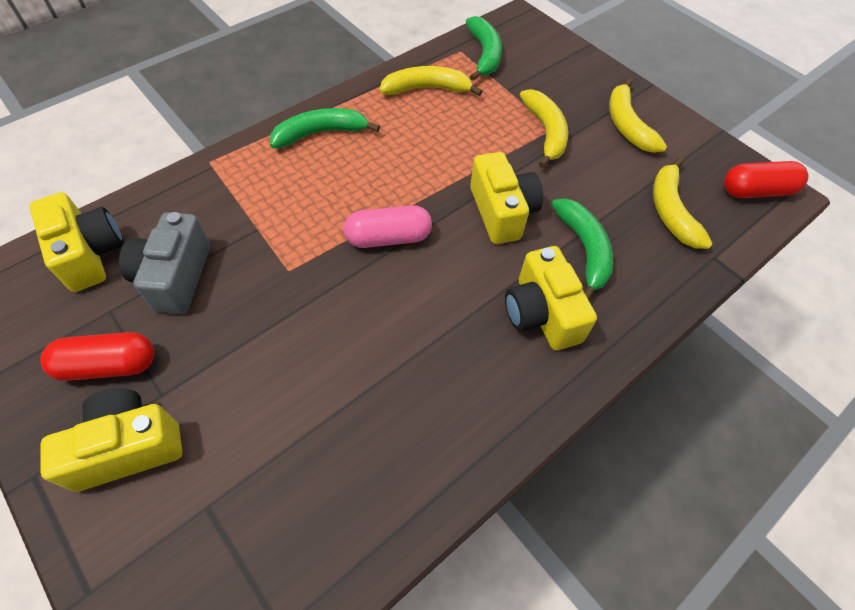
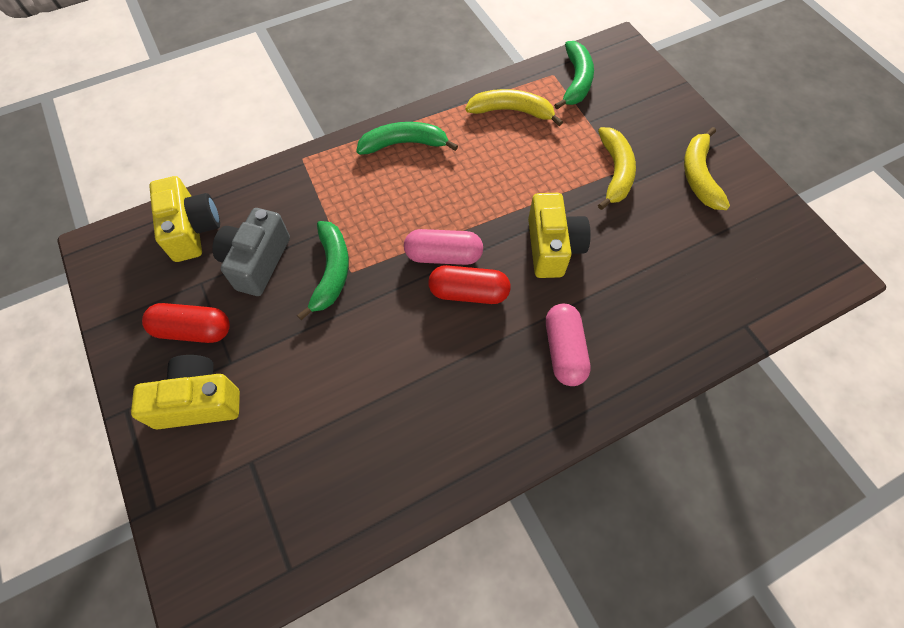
camera: 15 degrees right, 5 degrees up
yellow camera [505,246,597,351] -> pink capsule [546,304,591,386]
green banana [551,199,613,300] -> green banana moved to [297,221,349,320]
yellow banana [653,157,713,249] -> none
red capsule [724,161,809,198] -> red capsule moved to [428,265,511,304]

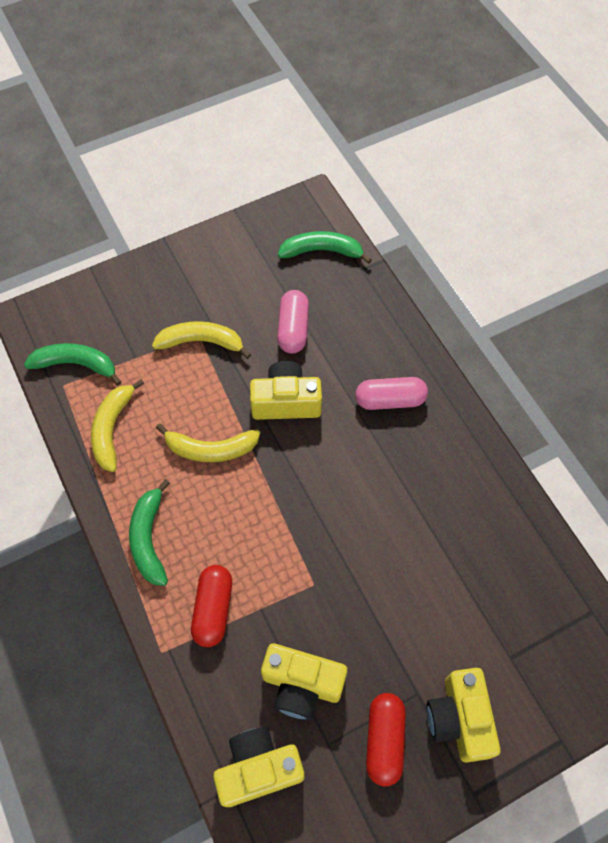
camera: 90 degrees left, 0 degrees up
grey camera [212,208,290,296] -> yellow camera [261,643,347,720]
green banana [297,221,349,320] -> green banana moved to [278,231,372,264]
pink capsule [404,229,483,265] -> pink capsule moved to [277,290,309,354]
red capsule [428,265,511,304] -> red capsule moved to [191,565,232,647]
yellow banana [684,127,730,210] -> yellow banana moved to [156,424,260,462]

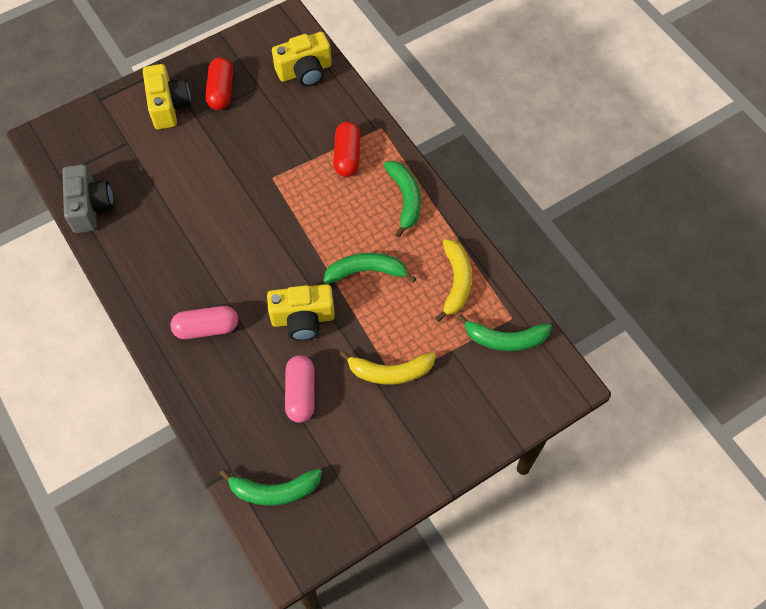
camera: 175 degrees right, 0 degrees up
yellow banana [156,424,260,462] -> green banana [323,253,416,284]
yellow camera [261,643,347,720] -> none
none -> grey camera [62,164,114,233]

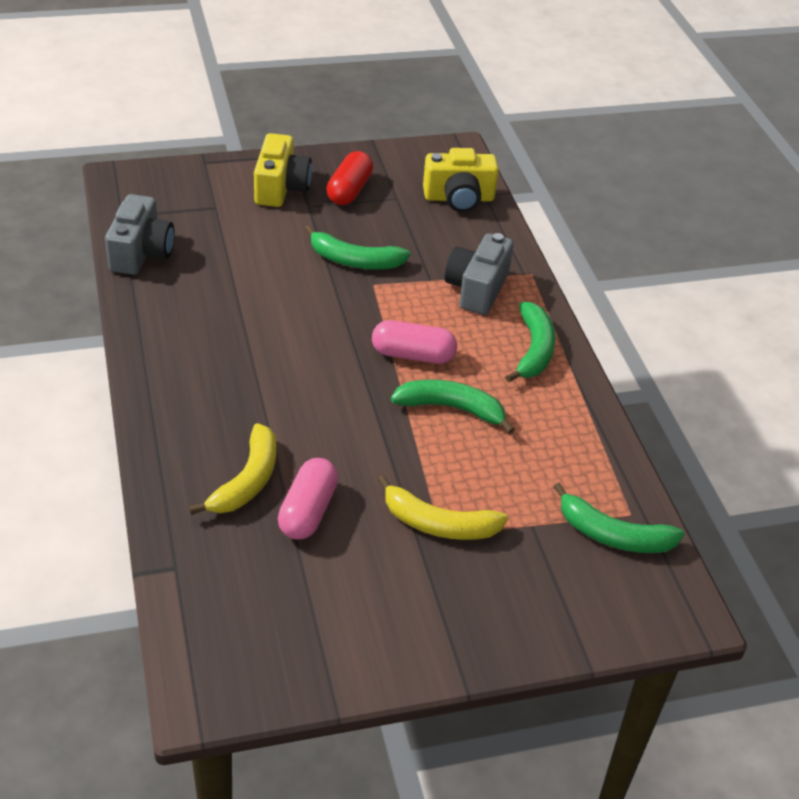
camera: 15 degrees right, 20 degrees down
pink capsule [170,306,238,339] -> pink capsule moved to [372,320,457,364]
green banana [220,469,322,506] -> green banana moved to [305,225,411,269]
yellow camera [267,284,335,341] -> none
red capsule [333,121,361,177] -> grey camera [445,233,513,315]
yellow banana [435,239,472,322] -> yellow banana moved to [188,423,276,515]

